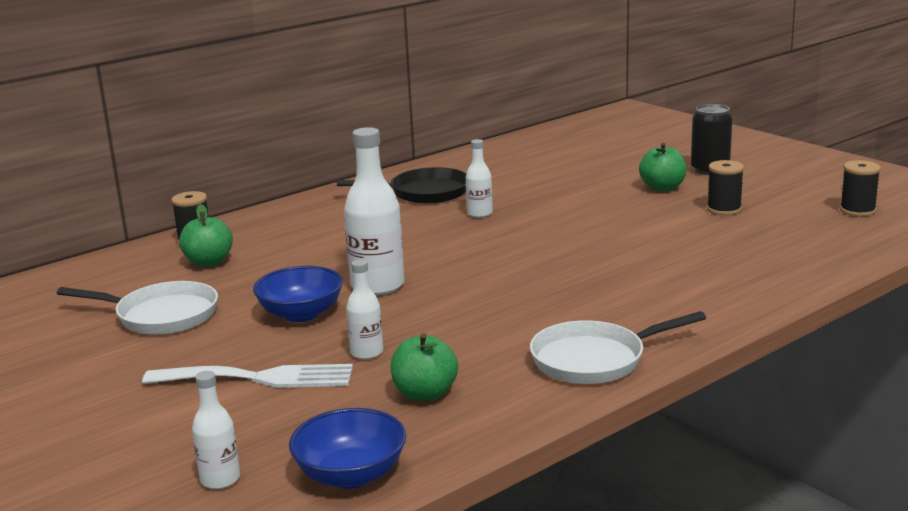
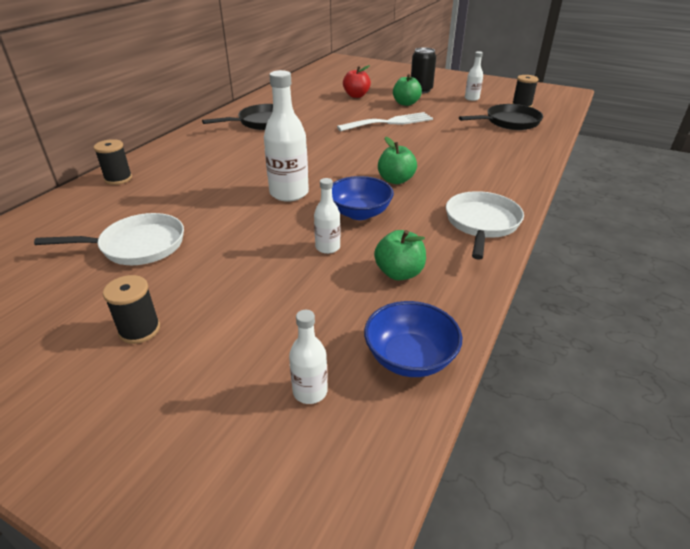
camera: 25 degrees left, 15 degrees up
white fork [142,364,353,388] -> white fork moved to [337,112,433,131]
green apple [179,204,233,267] -> green apple moved to [378,137,417,184]
blue bowl [253,266,343,322] -> blue bowl moved to [332,176,394,220]
white bottle [466,139,493,218] -> white bottle moved to [465,51,483,101]
white pan [530,311,706,384] -> white pan turned 150 degrees clockwise [446,191,524,260]
black spool [707,160,744,215] -> black spool moved to [103,275,160,344]
none -> red apple [343,65,371,98]
none -> black pan [459,104,543,130]

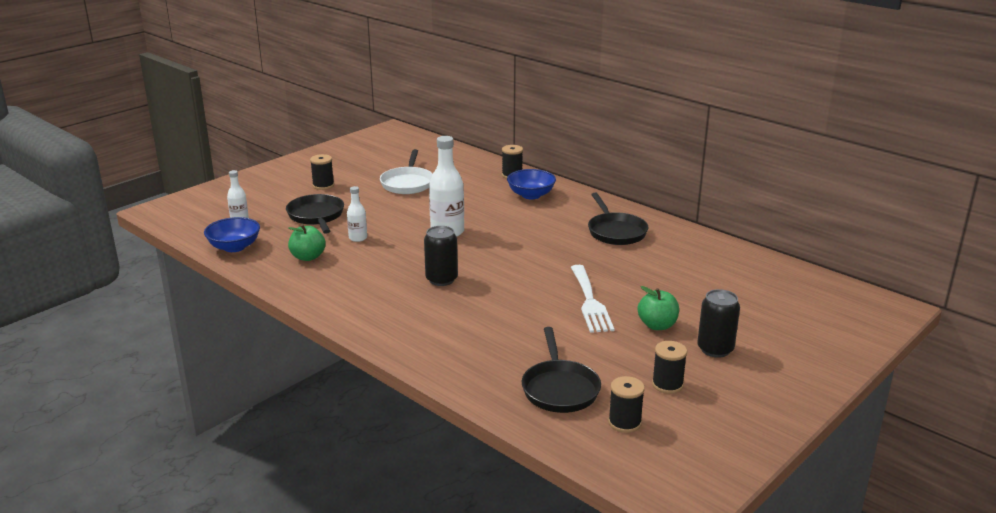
camera: 105 degrees right, 10 degrees down
blue bowl [332,176,394,220] -> blue bowl moved to [507,169,556,199]
red apple [343,65,371,98] -> none
green apple [378,137,417,184] -> black can [424,226,458,286]
white pan [446,191,524,260] -> none
white bottle [465,51,483,101] -> black spool [652,341,687,394]
none -> black pan [286,194,344,234]

